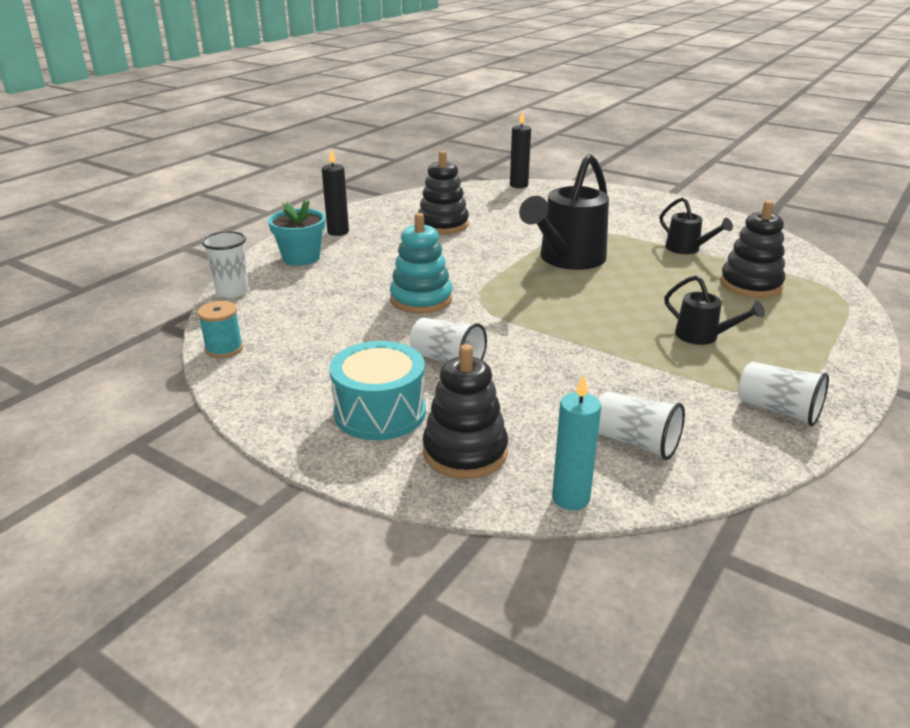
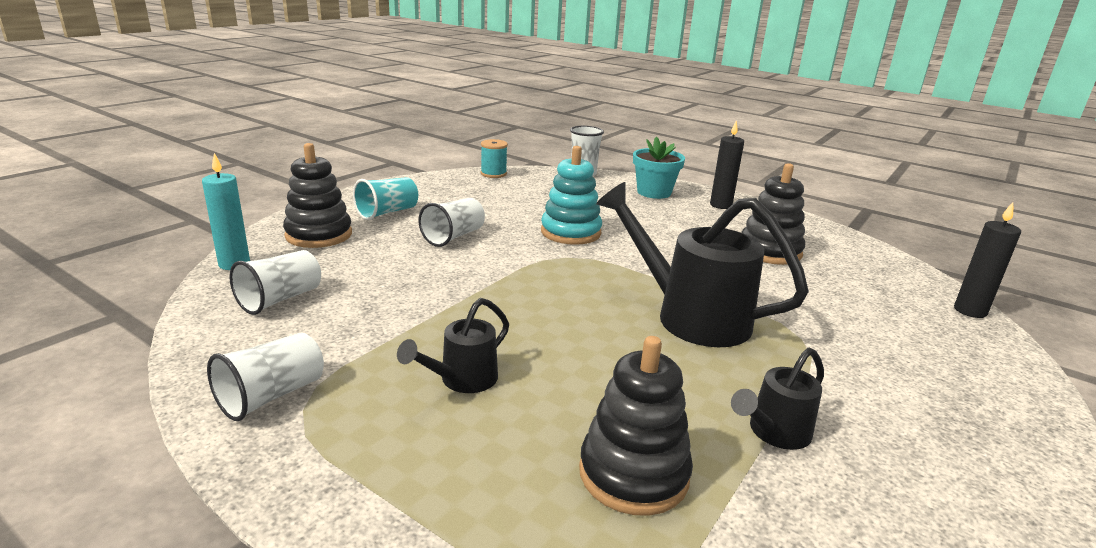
camera: 90 degrees right, 5 degrees down
turquoise drum [330,341,426,440] -> turquoise cup [353,177,418,220]

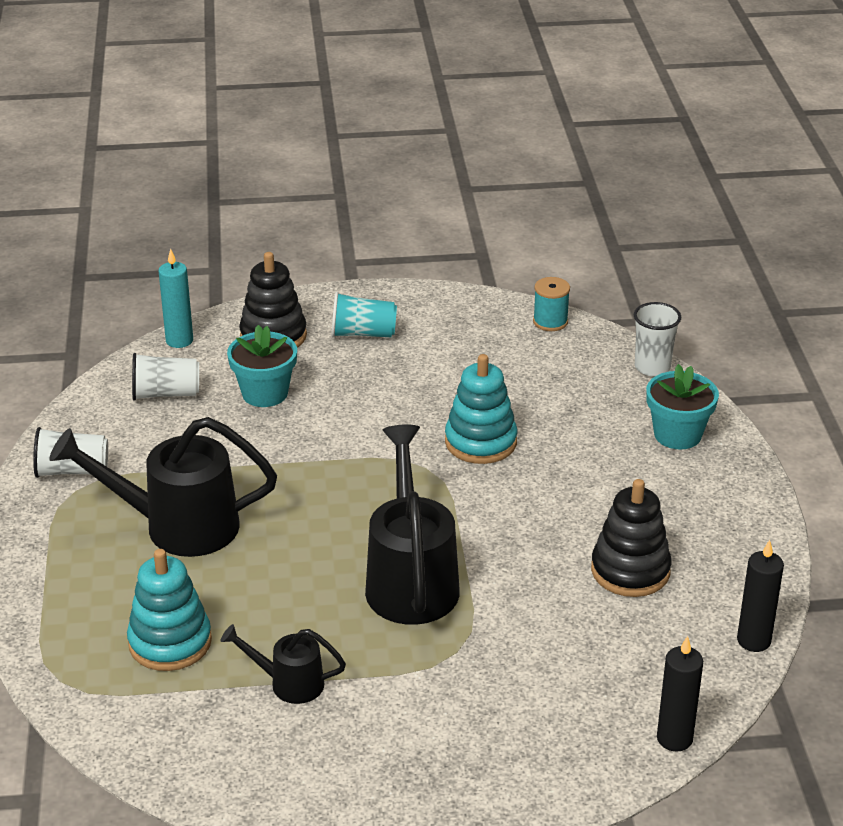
camera: 50 degrees right, 10 degrees up
black watering can [397,298,509,393] -> black watering can [49,417,277,557], size x1.94
white cup [419,198,485,247] -> none
black stacking toy [579,336,693,516] -> turquoise stacking toy [127,549,212,671]
black candle [710,121,744,209] -> black candle moved to [737,540,784,652]
none -> turquoise flower pot [227,325,297,407]

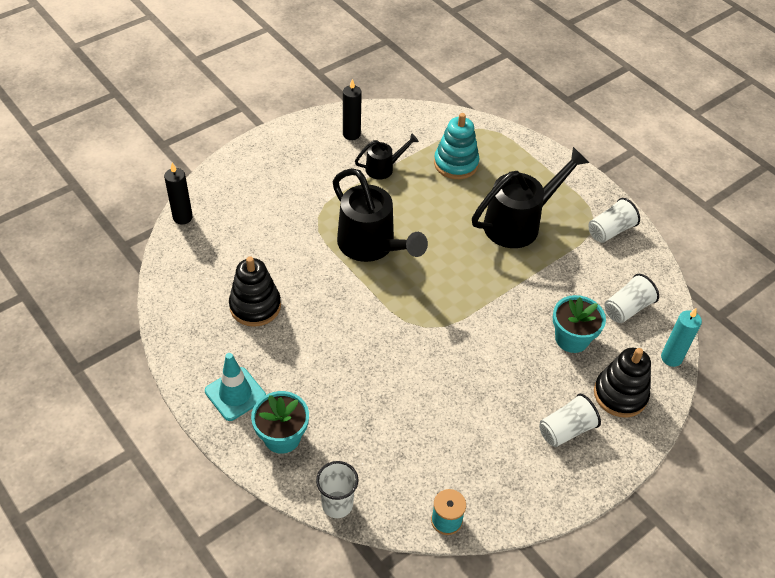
camera: 145 degrees right, 15 degrees up
turquoise cup [331,292,397,337] -> white cup [539,394,601,447]
turquoise stacking toy [445,354,517,464] -> none
black candle [737,540,784,652] -> black candle moved to [343,79,362,140]
none -> turquoise traffic cone [205,353,266,421]

